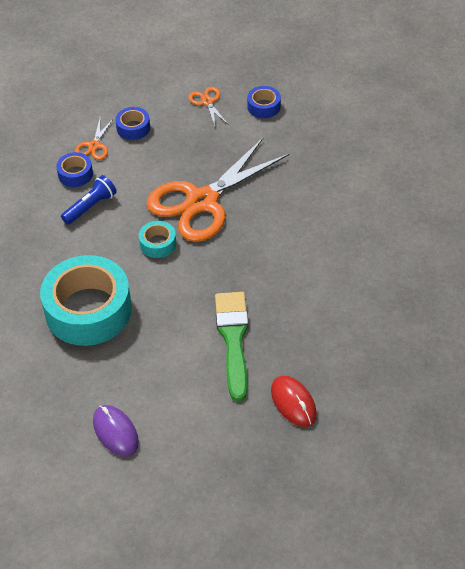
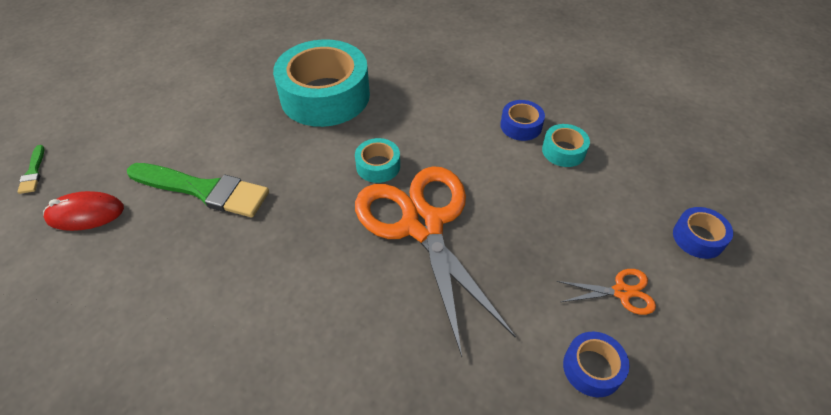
camera: 110 degrees right, 0 degrees up
blue flashlight [61,175,117,225] -> none
orange scissors [75,118,114,160] -> turquoise tape [542,124,590,167]
purple mouse [93,405,139,457] -> none
blue tape [115,107,150,140] -> blue tape moved to [673,207,733,259]
none -> green brush [17,145,44,194]

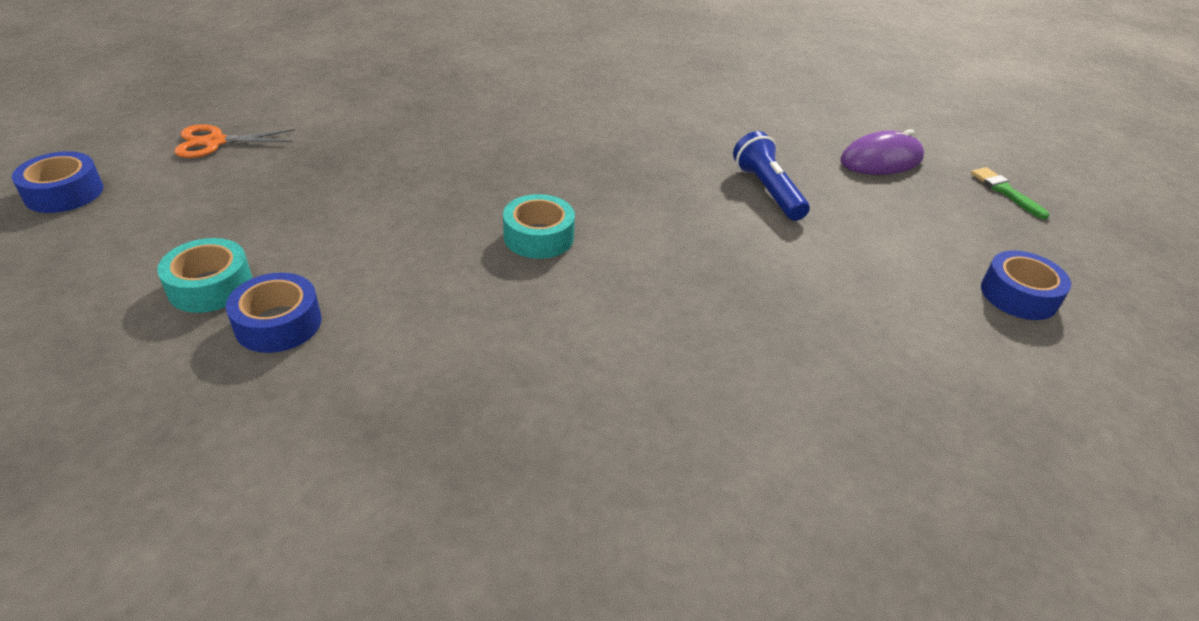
camera: 165 degrees right, 10 degrees down
red mouse [43,191,124,231] -> purple mouse [840,129,924,175]
green brush [127,163,269,217] -> blue flashlight [733,131,810,221]
turquoise tape [273,39,370,127] -> none
orange scissors [355,166,516,357] -> none
blue tape [563,332,629,398] -> blue tape moved to [981,251,1071,320]

